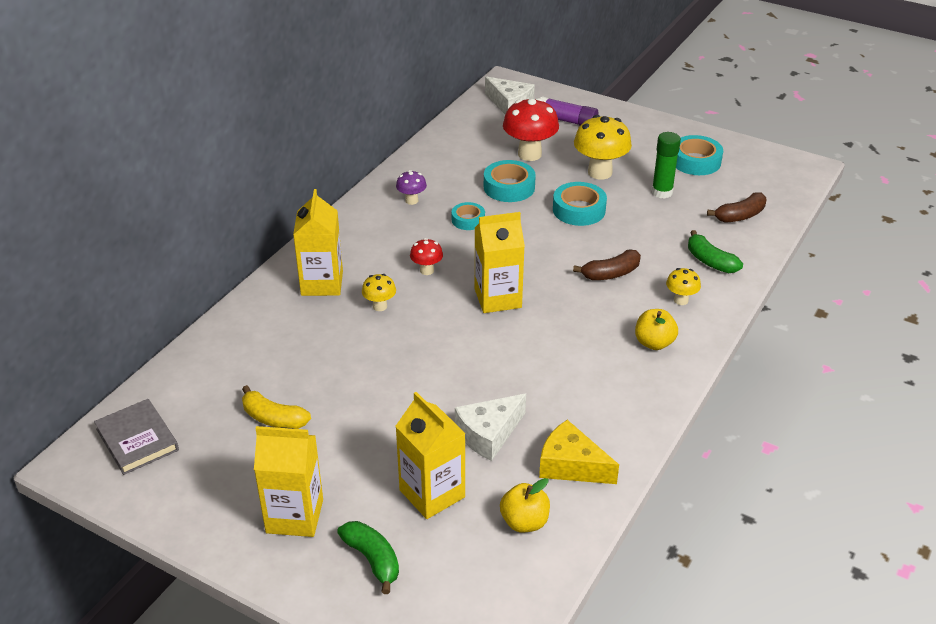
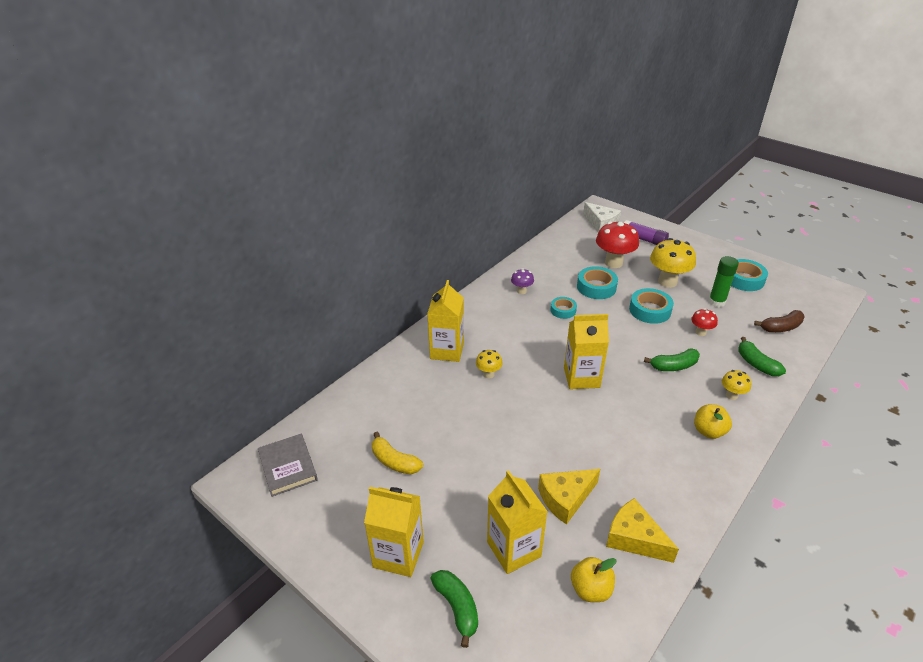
camera: 10 degrees right, 0 degrees up
red mushroom [410,238,443,275] -> red mushroom moved to [691,308,718,336]
white cheese [455,394,526,461] -> yellow cheese [538,469,600,525]
brown banana [573,250,641,280] -> green banana [644,348,700,371]

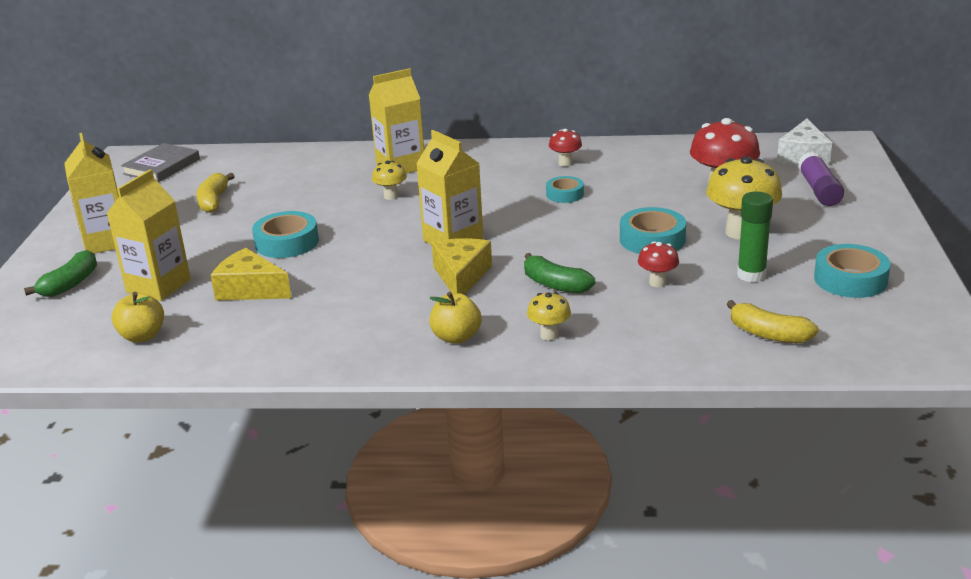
camera: 55 degrees right, 10 degrees down
purple mushroom [511,268,534,294] -> red mushroom [549,129,582,167]
turquoise tape [577,266,618,299] -> turquoise tape moved to [252,211,319,258]
yellow cheese [606,498,679,563] -> yellow cheese moved to [431,238,492,295]
green banana [738,337,786,376] -> none
brown banana [754,310,805,332] -> yellow banana [727,300,819,343]

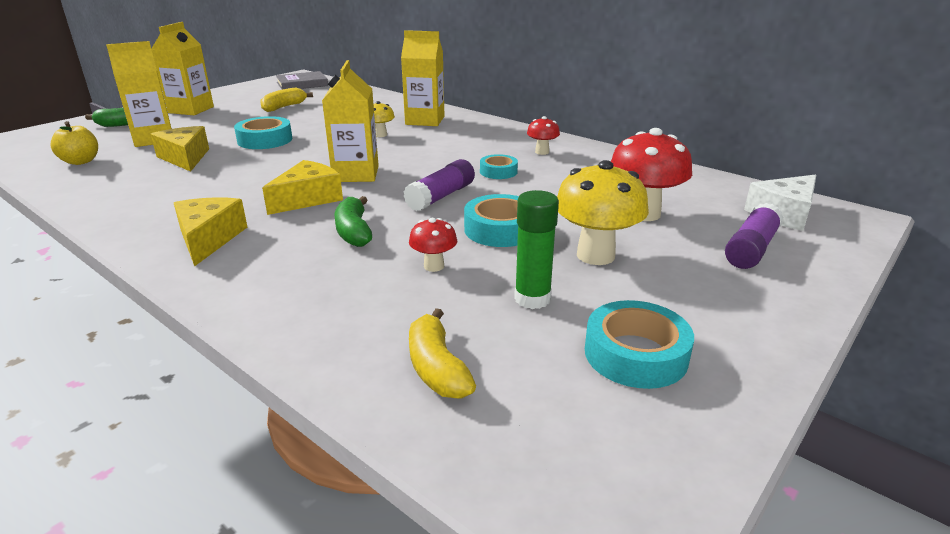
camera: 35 degrees right, 0 degrees up
yellow apple [429,292,481,344] -> yellow cheese [174,197,247,266]
yellow mushroom [527,292,571,340] -> none
none -> purple glue stick [403,159,475,211]

